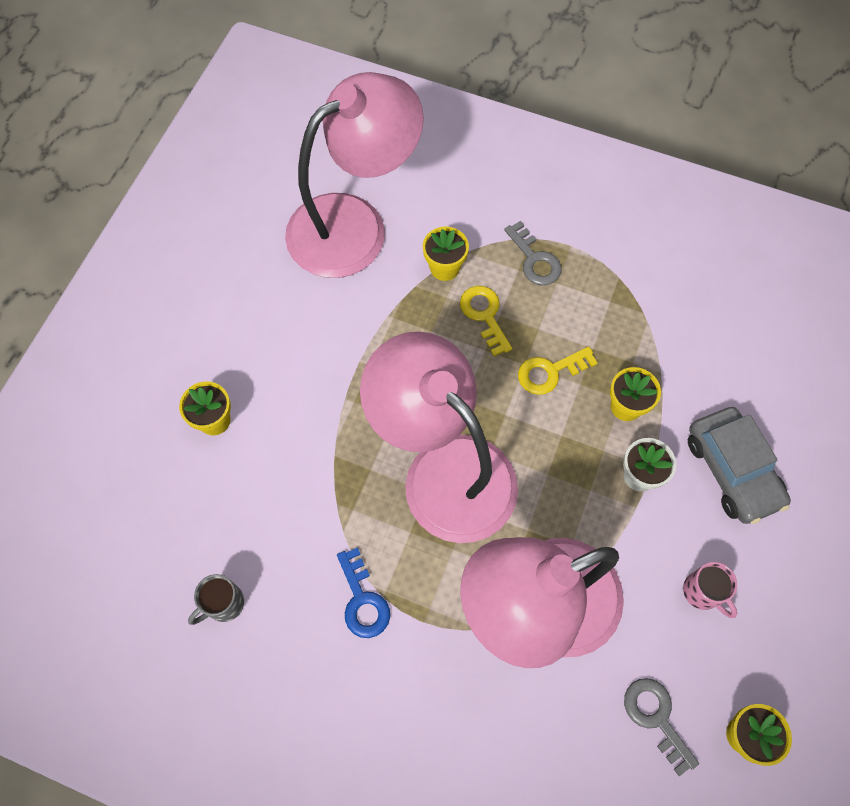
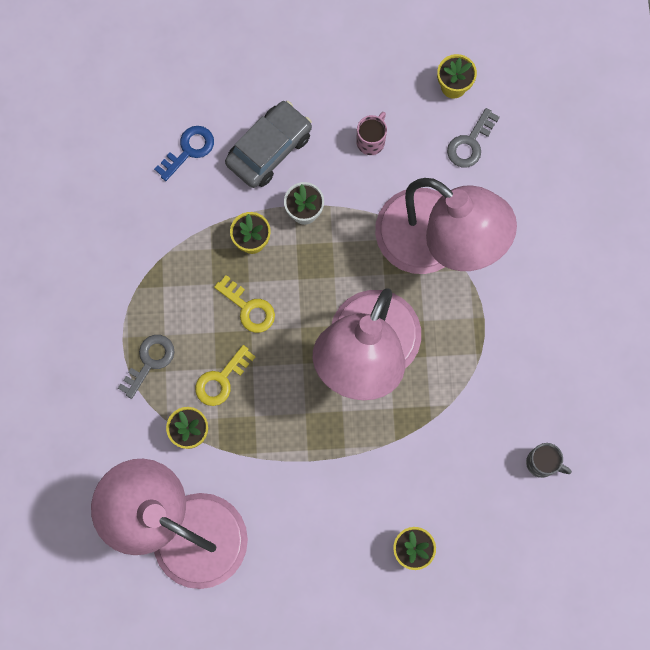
camera: 115 degrees left, 10 degrees up
blue key [337,547,390,638] -> blue key moved to [154,126,214,181]

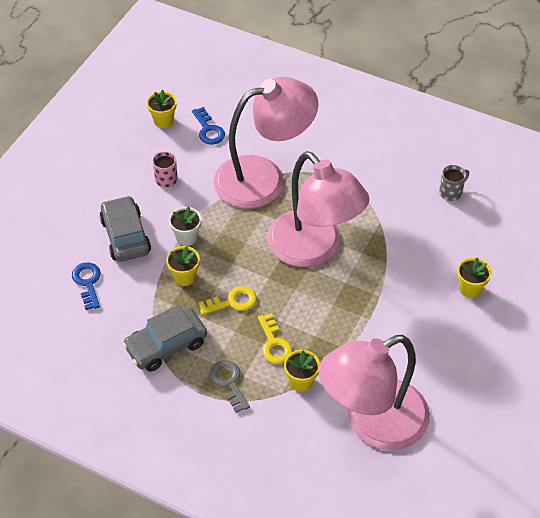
camera: 60 degrees left, 25 degrees down
grey key [447,108,500,167] -> blue key [192,107,225,145]
none -> grey car [123,305,207,372]

